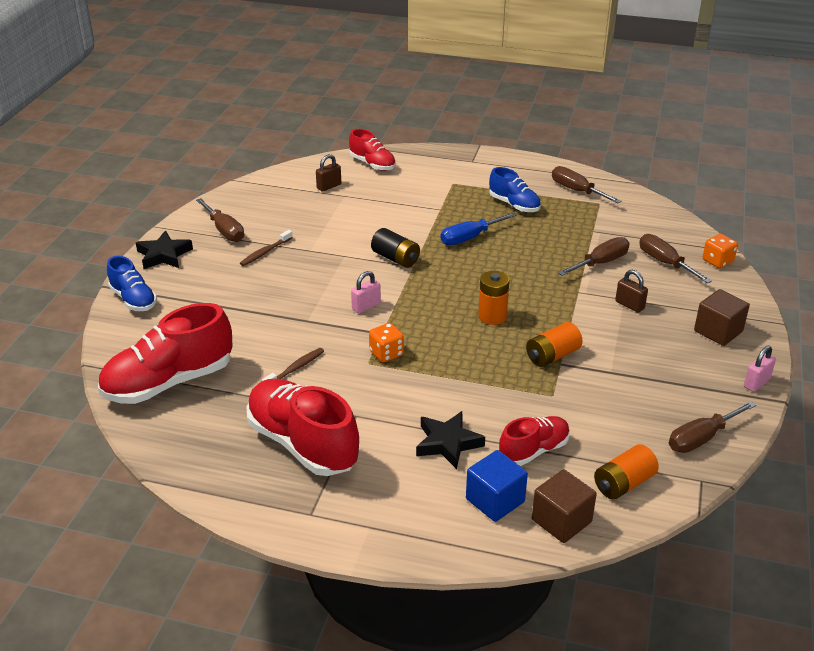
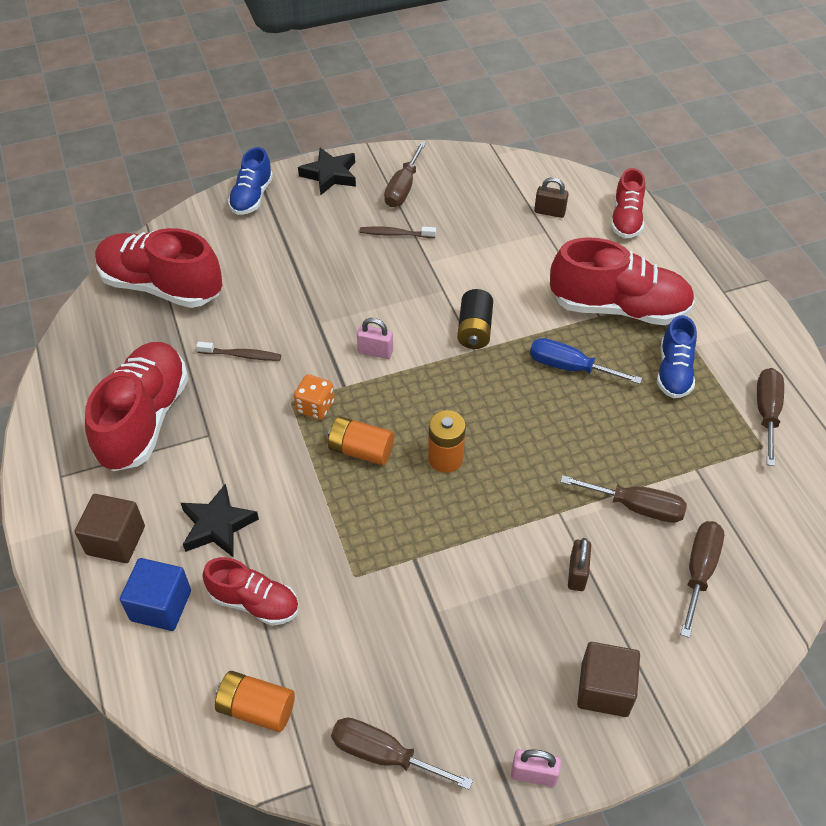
camera: 55 degrees right, 15 degrees up
orange battery [526,322,583,367] -> orange battery moved to [328,416,394,465]
brown cube [532,469,597,543] -> brown cube moved to [75,494,145,563]
orange dice [703,234,738,268] -> none
none -> red shoe [550,237,695,325]

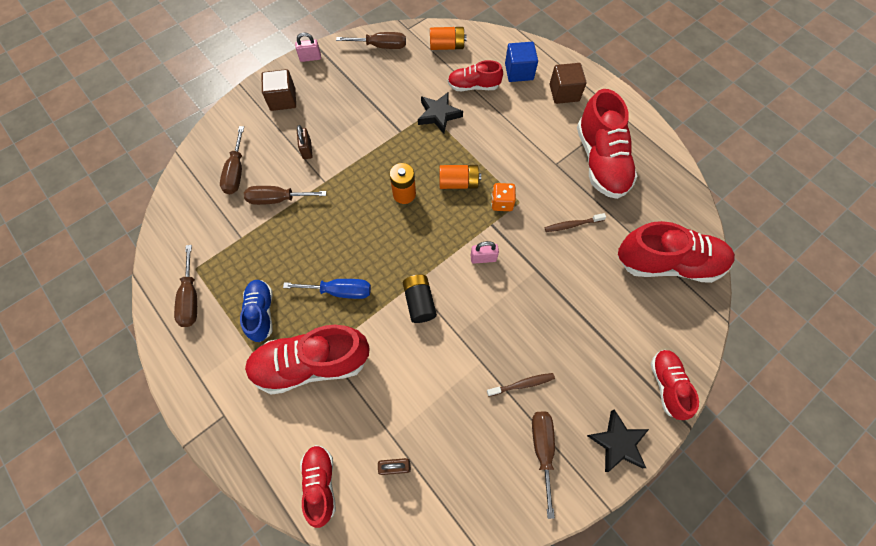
camera: 160 degrees right, 15 degrees up
black star [181,483,259,558] -> black star moved to [418,92,463,134]
blue shoe [228,147,273,215] -> red shoe [651,350,699,420]

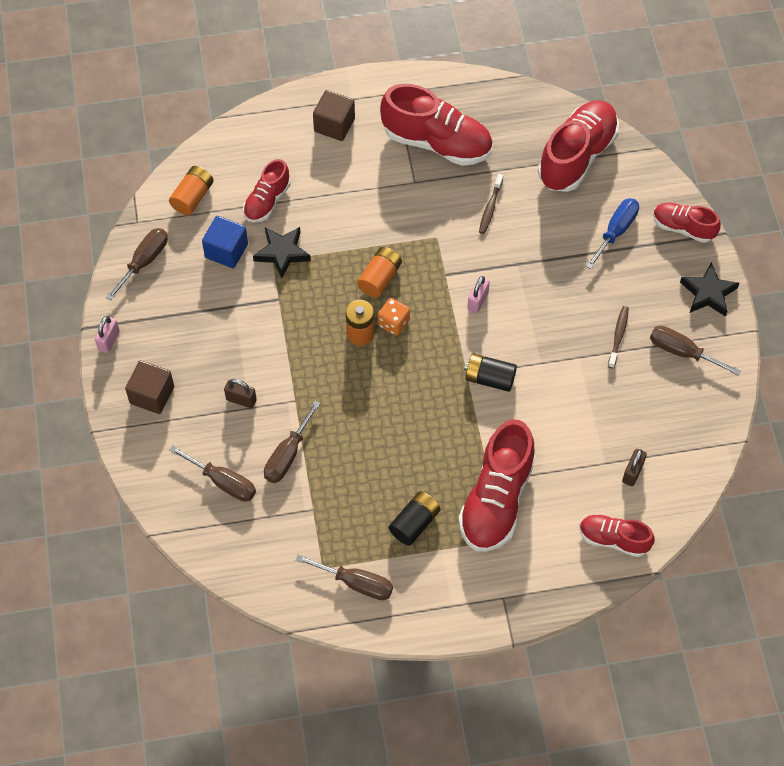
camera: 60 degrees left, 5 degrees down
blue shoe [240,280,273,342] -> black battery [389,491,440,546]
blue screwdriver [283,279,371,299] -> blue screwdriver moved to [586,198,639,269]
orange dice [491,183,516,211] -> orange dice moved to [378,298,410,336]
blue cube [505,42,538,82] -> blue cube moved to [202,216,248,268]

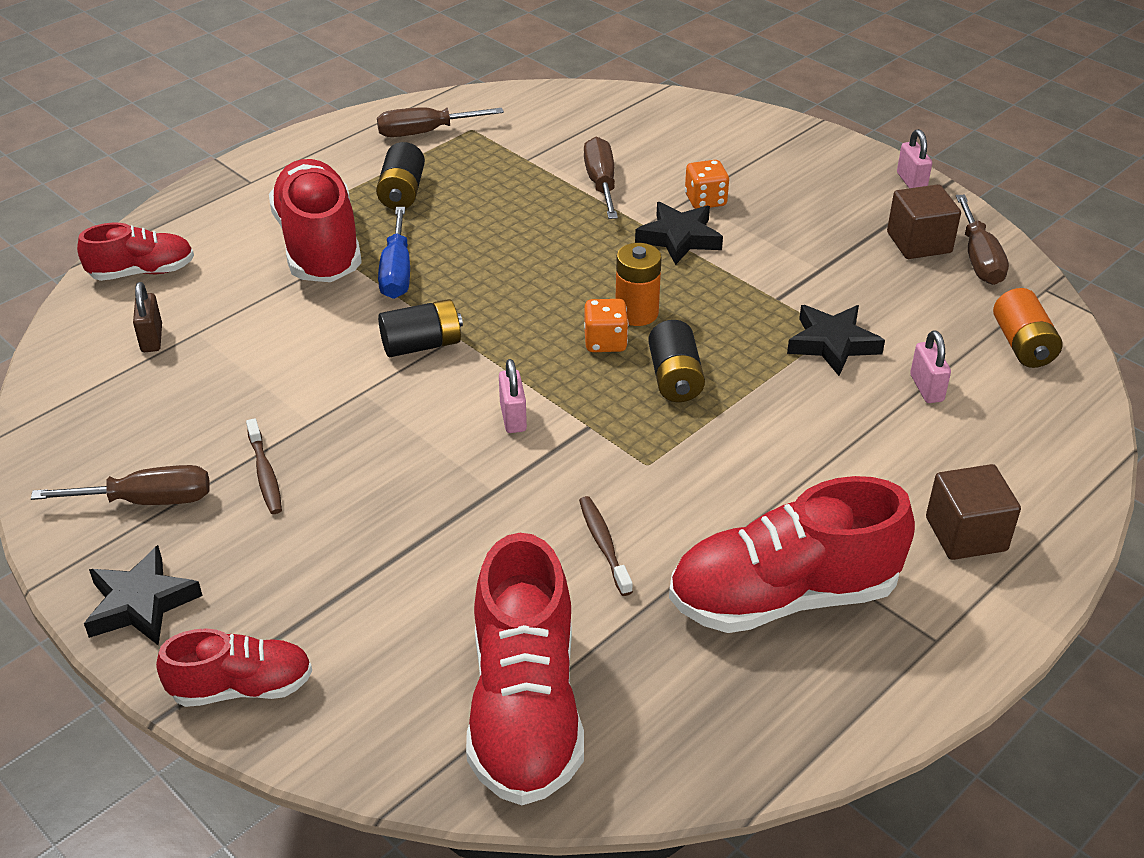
camera: 145 degrees right, 20 degrees down
brown cube [125,360,174,414] -> brown cube moved to [887,184,961,259]
brown screwdriver [169,446,256,501] -> none
blue cube [202,216,248,268] -> none
brown padlock [224,379,257,408] -> orange dice [685,160,729,209]
red shoe [243,159,290,222] -> pink padlock [910,330,951,403]
orange battery [357,247,402,298] -> black battery [648,320,705,402]
blue screwdriver [586,198,639,269] -> blue screwdriver moved to [378,207,410,299]
none -> black star [635,202,723,265]

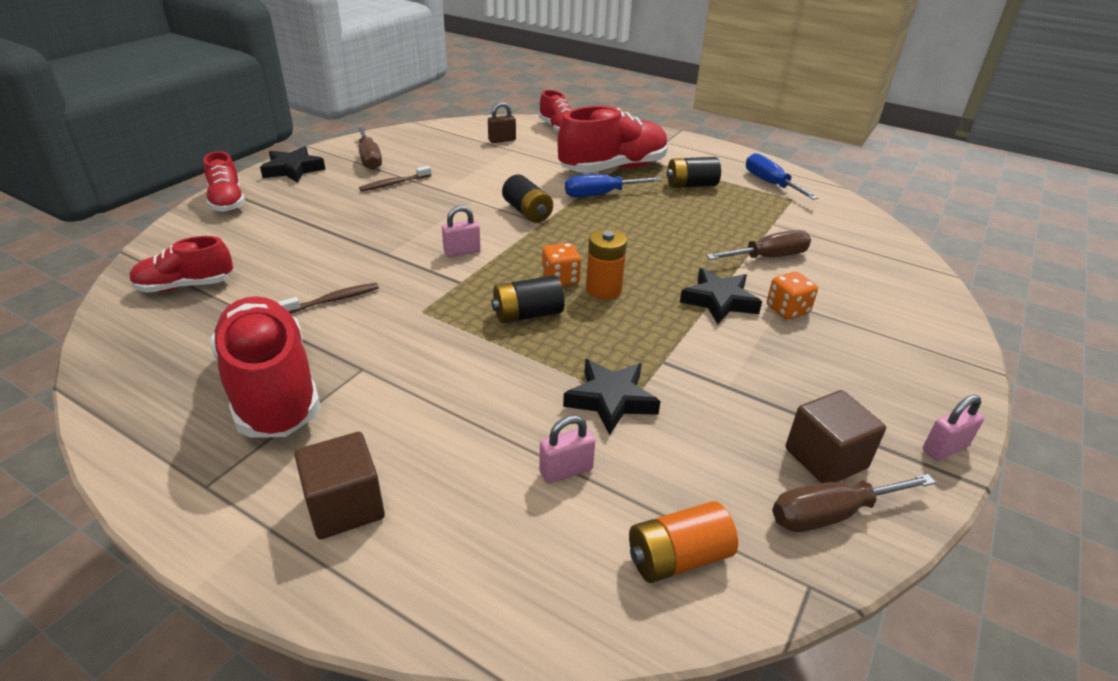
camera: 75 degrees right, 5 degrees down
brown screwdriver [377,107,504,137] -> blue screwdriver [746,153,818,200]
red shoe [466,533,584,805] -> red shoe [130,236,233,293], size x0.56

